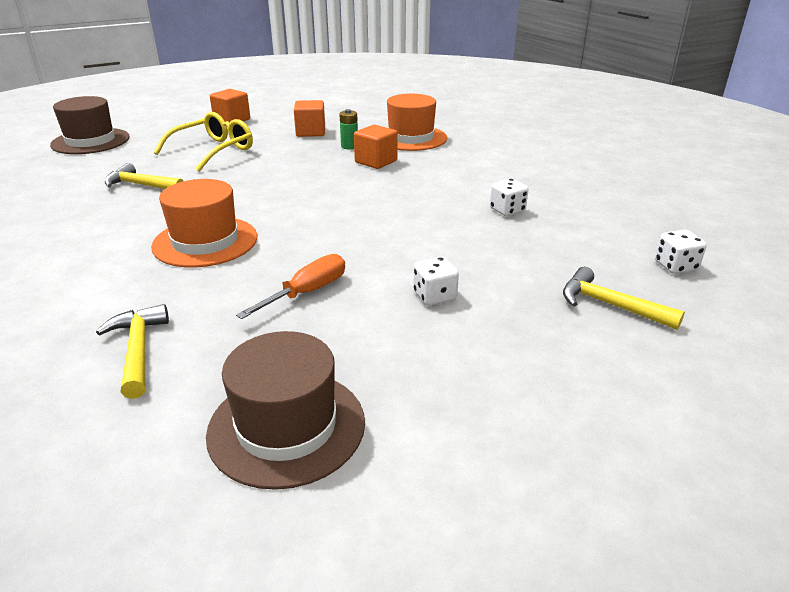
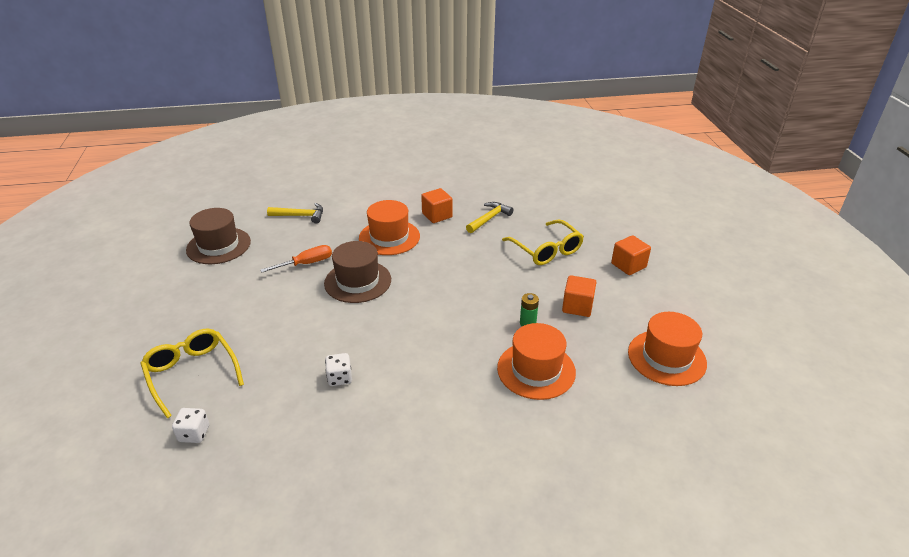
camera: 110 degrees right, 5 degrees up
brown hat [50,96,130,154] -> brown hat moved to [324,241,391,303]
orange screwdriver [236,254,345,319] -> orange screwdriver turned 90 degrees counterclockwise [260,245,332,272]
orange cube [354,125,398,169] -> orange cube moved to [421,188,453,223]
white dice [413,256,459,306] -> none
yellow hammer [563,267,685,330] -> yellow glasses [140,329,244,418]
none -> orange hat [628,312,707,386]

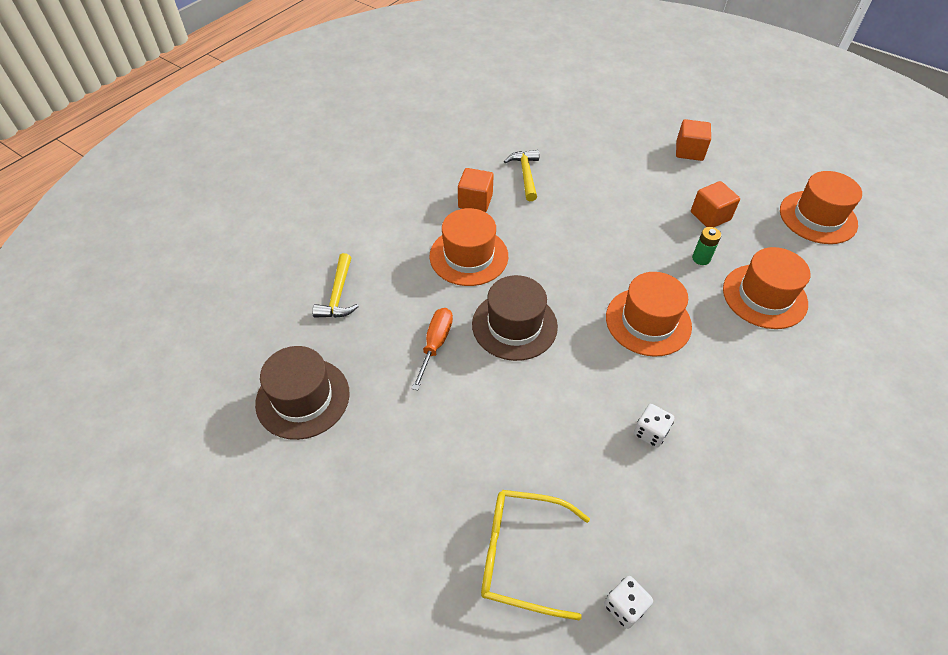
camera: 45 degrees left, 15 degrees up
yellow hammer [267,203,323,224] -> yellow hammer turned 135 degrees clockwise [312,253,359,318]
yellow glasses [502,219,584,265] -> none
none -> orange hat [606,272,692,357]

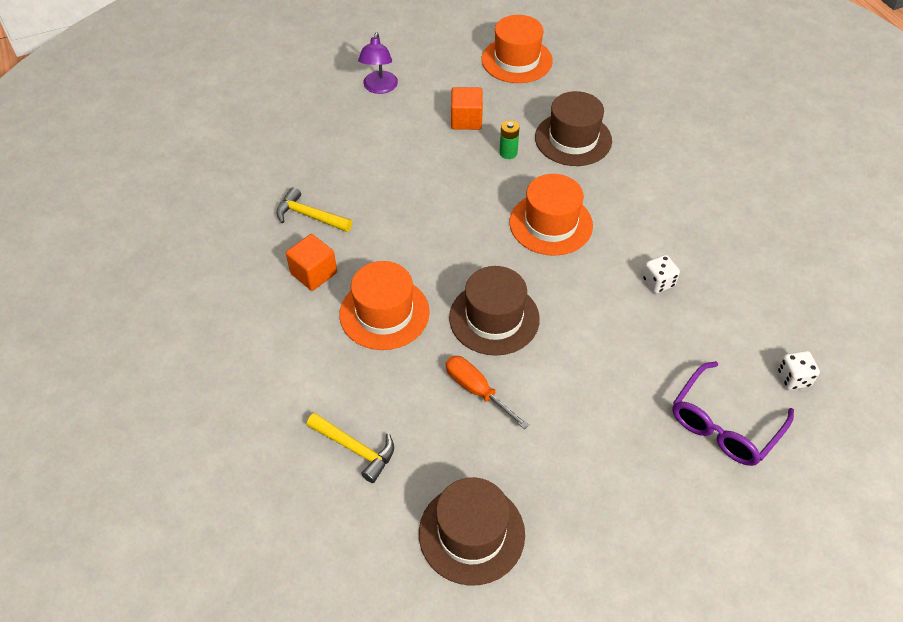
camera: 60 degrees left, 0 degrees up
yellow glasses [481,490,590,621] -> purple glasses [672,361,794,466]
orange cube [676,119,711,161] -> purple lamp [358,33,398,94]
orange hat [723,247,810,329] -> brown hat [535,91,612,166]

